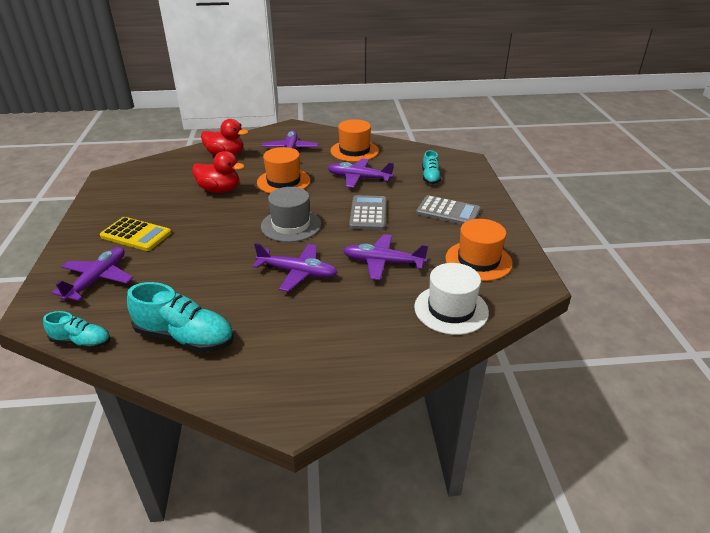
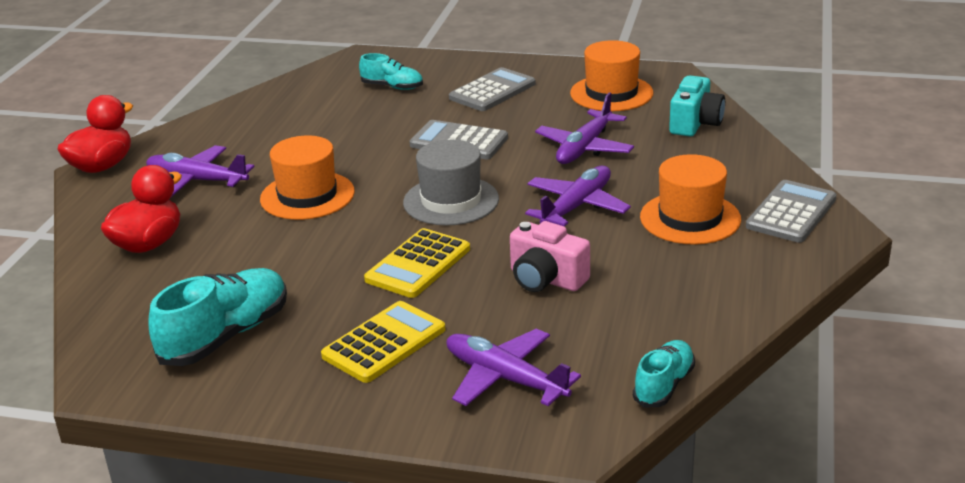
camera: 70 degrees left, 5 degrees down
turquoise shoe [127,282,234,352] -> turquoise shoe moved to [148,268,287,366]
red duck [192,151,244,193] -> red duck moved to [57,95,133,173]
purple plane [328,158,394,188] -> none
orange hat [330,119,379,162] -> orange hat moved to [640,154,741,245]
white hat [414,263,489,335] -> turquoise camera [669,75,725,136]
none -> yellow calculator [364,228,470,298]
none -> pink camera [510,221,590,292]
none -> grey calculator [746,180,837,243]

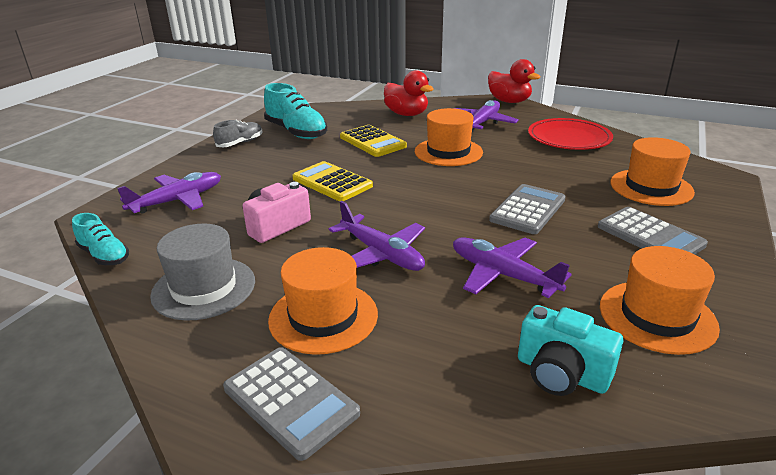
camera: 100 degrees right, 0 degrees up
yellow calculator [321,301,446,383] -> yellow calculator moved to [340,125,407,157]
turquoise shoe [359,53,423,90] -> orange hat [610,137,695,206]
grey hat [403,140,499,226] -> grey hat moved to [150,224,255,321]
none -> grey shoe [213,120,263,147]
none -> red plate [528,118,613,150]

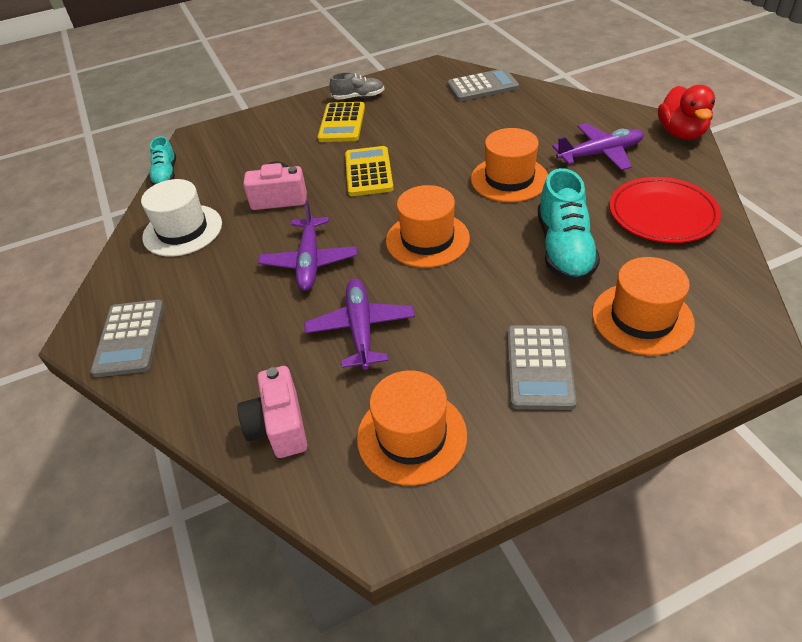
camera: 45 degrees right, 15 degrees up
purple plane [117,172,221,213] -> none
grey hat [150,224,255,321] -> white hat [141,179,222,257]
turquoise shoe [264,83,327,139] -> turquoise shoe moved to [537,168,600,283]
orange hat [268,247,378,355] -> orange hat moved to [386,185,470,268]
yellow calculator [340,125,407,157] -> yellow calculator moved to [318,102,365,142]
red duck [384,70,434,116] -> none
grey calculator [489,184,566,234] -> grey calculator moved to [447,68,519,101]
turquoise camera [518,305,623,396] -> pink camera [238,366,307,458]

